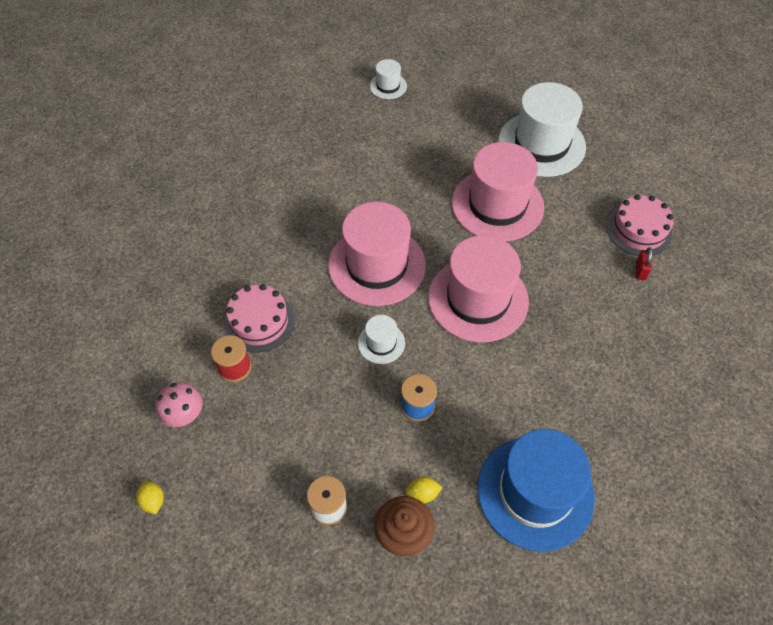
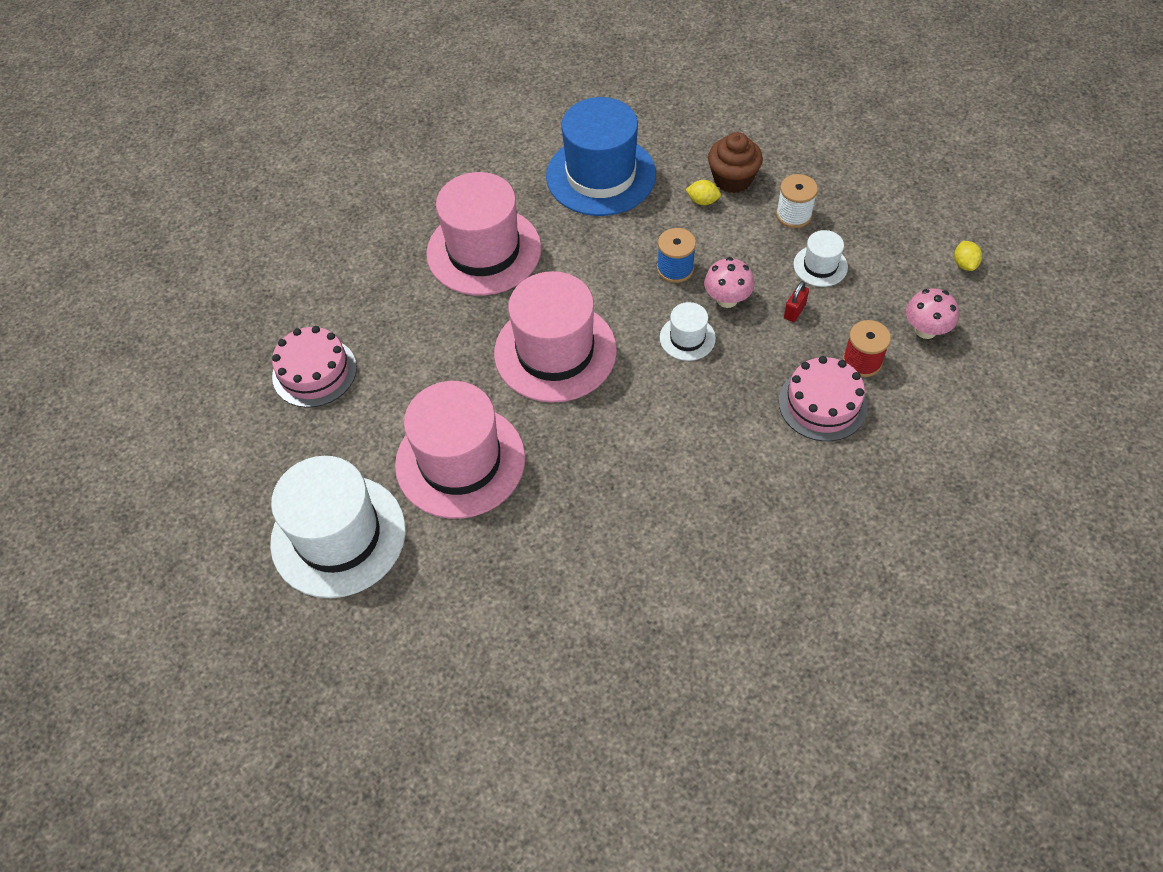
camera: 155 degrees left, 0 degrees up
pink hat [328,202,426,306] -> pink hat moved to [426,172,541,296]
white hat [369,59,407,99] -> white hat moved to [794,230,848,287]
red padlock [636,247,652,280] -> red padlock moved to [784,281,809,322]
none -> pink mushroom [704,257,755,308]

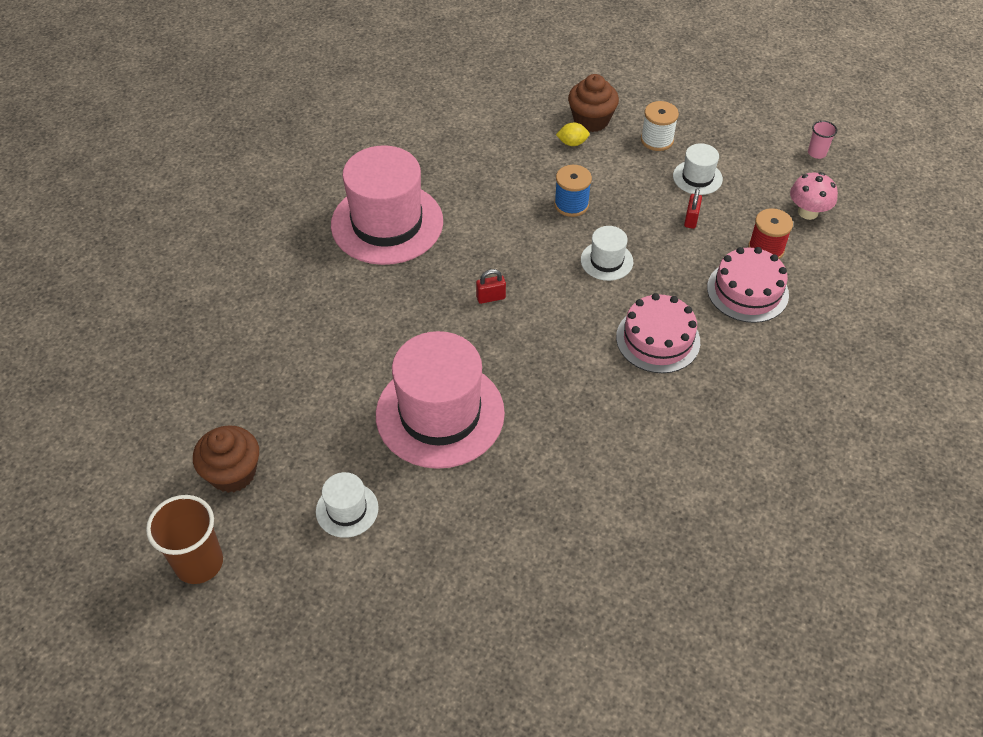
camera: 20 degrees left, 5 degrees down
white hat [270,456,406,598] -> white hat [316,472,379,538], size x0.46
pink cake [272,326,357,408] -> pink cake moved to [616,293,700,373]
pink hat [494,271,617,403] -> red padlock [476,269,506,304]
blue hat [546,97,656,216] -> none
pink mushroom [704,257,755,308] -> none
yellow lemon [954,241,982,271] -> pink cup [808,121,837,159]
none -> brown cup [146,495,223,584]
none -> brown cupcake [193,425,259,493]

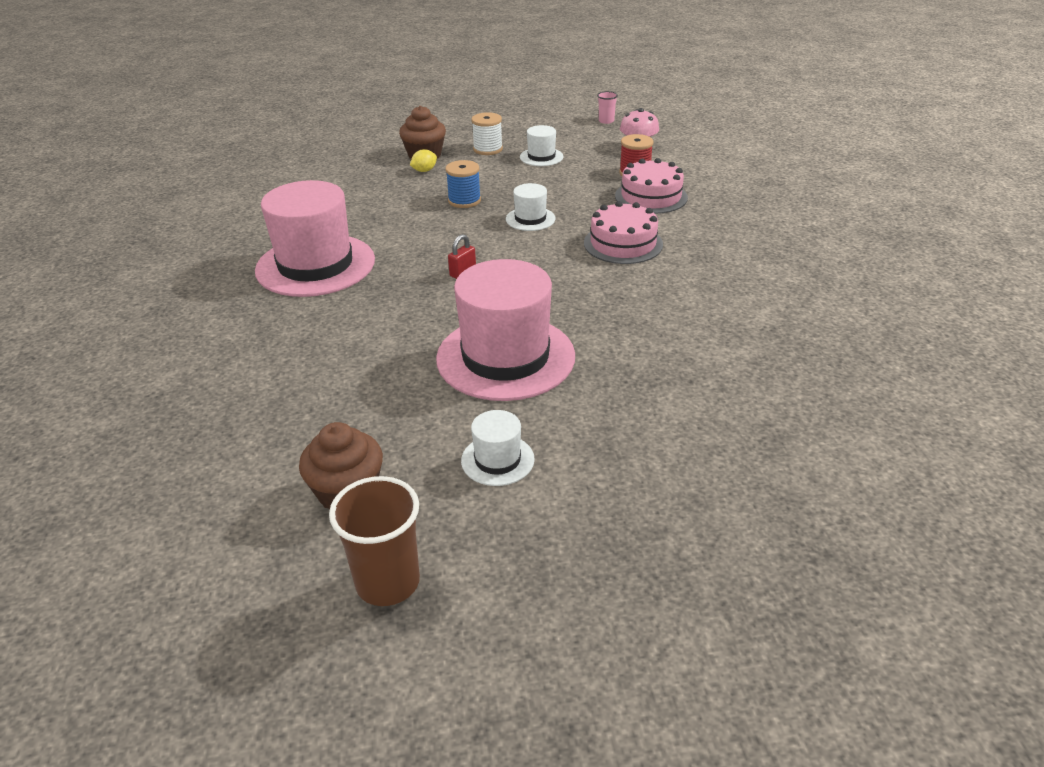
camera: 35 degrees left, 15 degrees down
red padlock [684,188,702,229] -> none

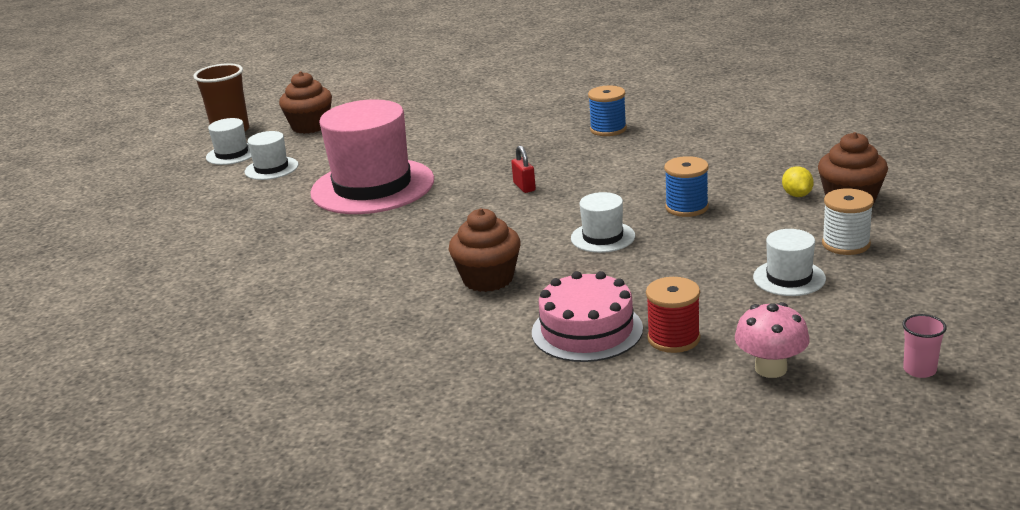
camera: 120 degrees right, 10 degrees down
pink hat [255,180,375,297] -> blue spool [588,86,627,136]
pink cake [584,201,663,264] -> brown cupcake [449,208,521,292]
none -> white hat [206,118,252,165]

